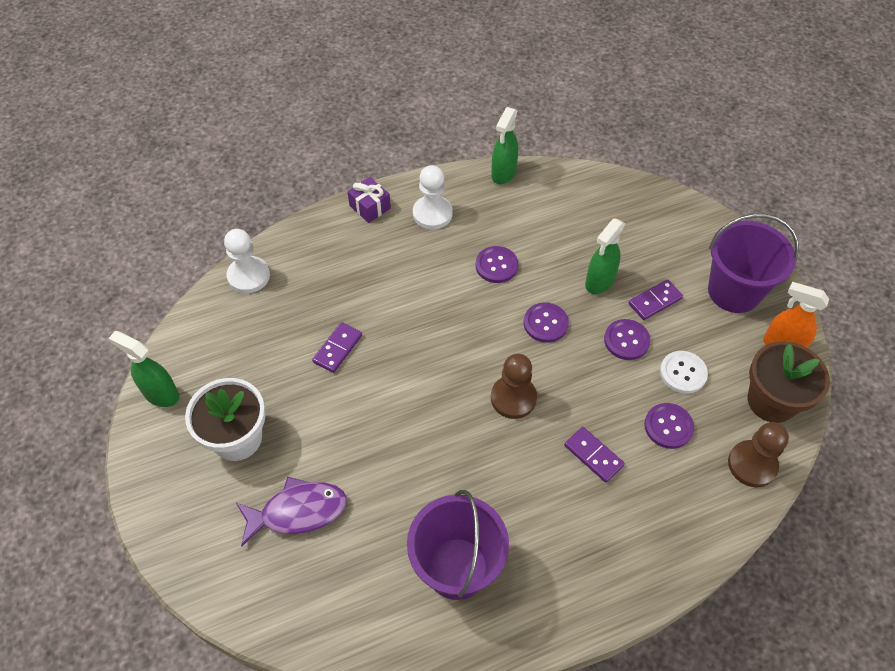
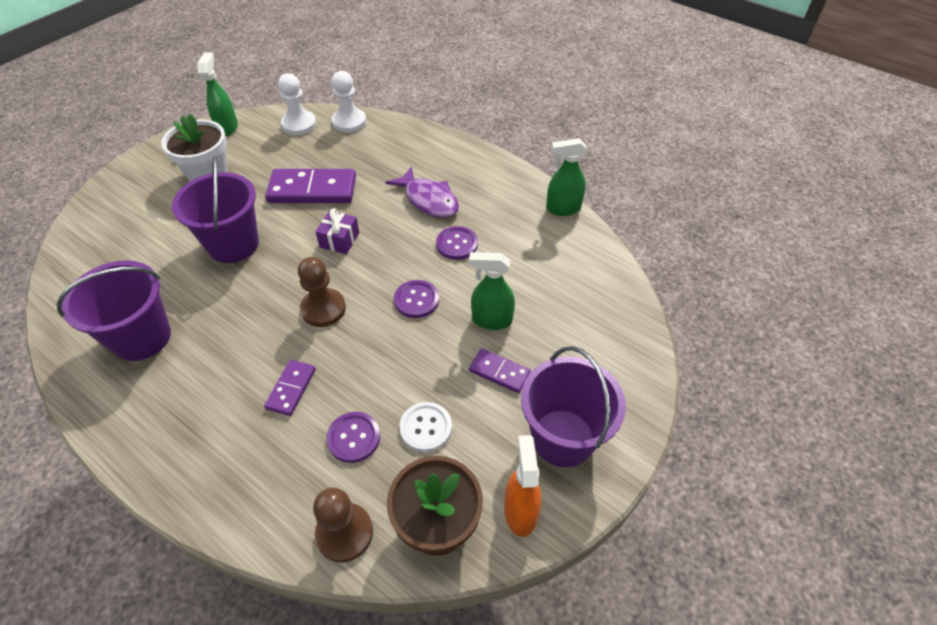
camera: 60 degrees right, 5 degrees down
purple fish [236,477,347,546] -> purple fish moved to [385,166,459,218]
purple domino [312,322,362,373] -> purple domino [265,169,356,203], size x1.88
purple gift [347,177,391,223] -> purple gift moved to [315,208,359,254]
white pawn [413,165,452,229] -> white pawn moved to [278,73,316,135]
purple button [604,319,651,360] -> none
none -> purple bucket [172,156,259,263]

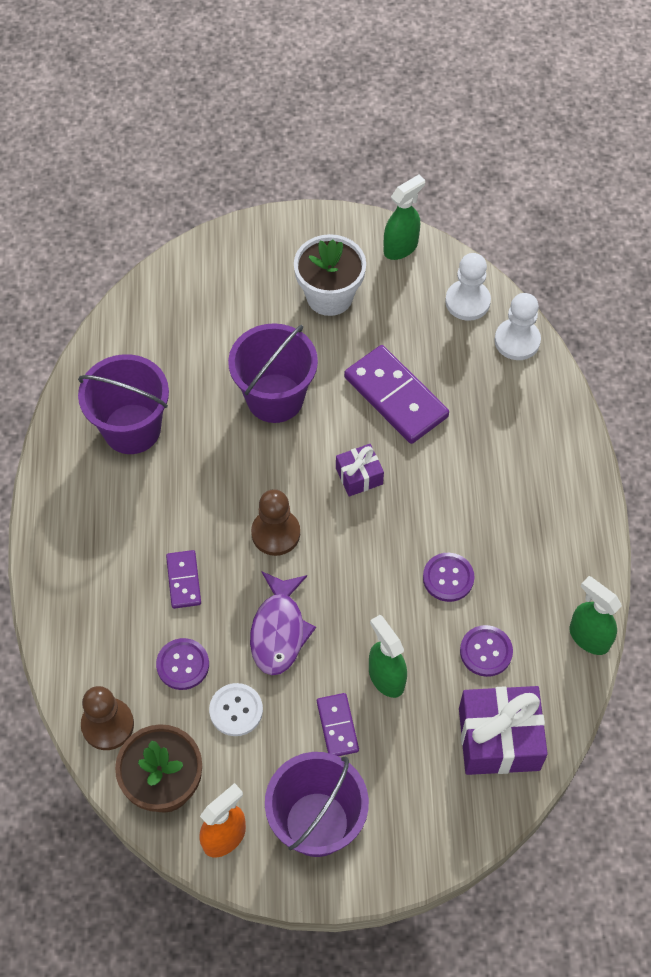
camera: 50 degrees right, 10 degrees up
purple domino [264,360,316,416] -> purple domino turned 75 degrees counterclockwise [166,550,201,609]
purple fish [385,166,459,218] -> purple fish moved to [250,571,316,675]
purple button [394,280,439,318] -> purple button moved to [460,625,513,677]
none -> purple gift [459,686,548,775]

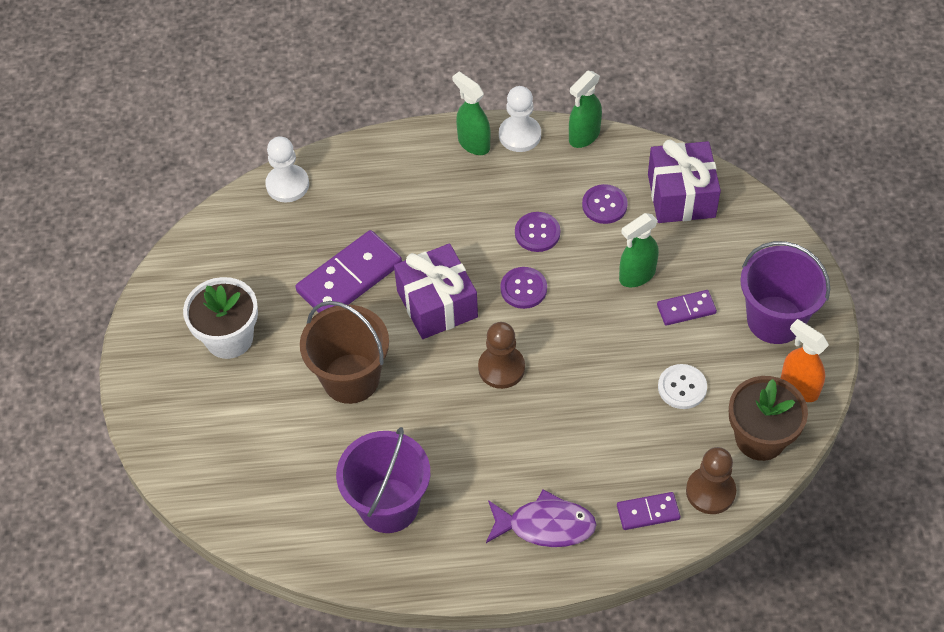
camera: 90 degrees left, 5 degrees down
purple button [156,638,209,690] -> purple button moved to [500,267,547,309]
purple domino [166,550,201,609] -> purple domino moved to [617,492,680,530]
purple bucket [228,323,318,423] -> brown bucket [300,301,389,404]
purple fish [250,571,316,675] -> purple fish moved to [486,489,597,547]
purple gift [336,444,384,497] -> purple gift [394,243,478,339], size x1.83
green spray bottle [384,174,425,260] -> green spray bottle moved to [452,72,490,155]
white pawn [445,253,491,321] -> white pawn moved to [499,86,541,152]

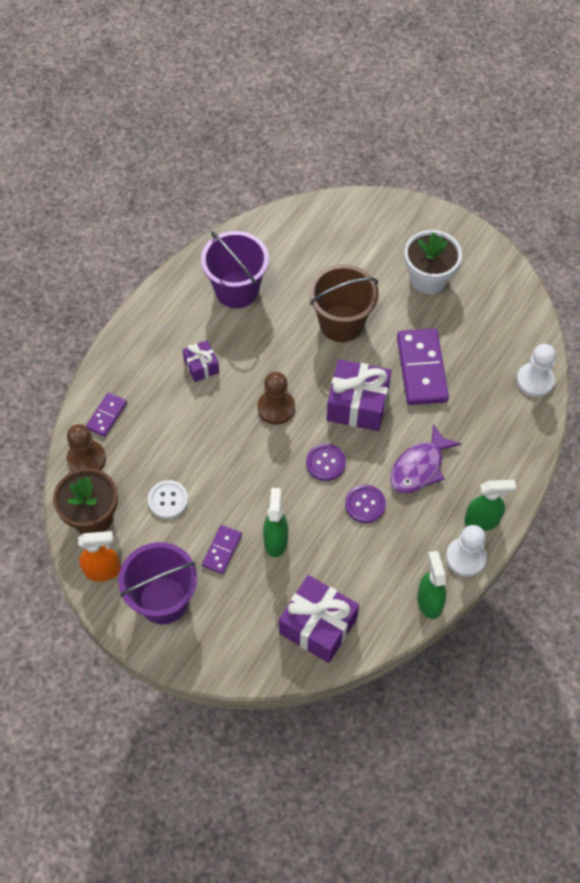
camera: 125 degrees right, 5 degrees up
purple fish [486,489,597,547] -> purple fish moved to [390,424,461,493]
purple button [582,184,628,224] -> none
none -> purple gift [182,340,219,382]

